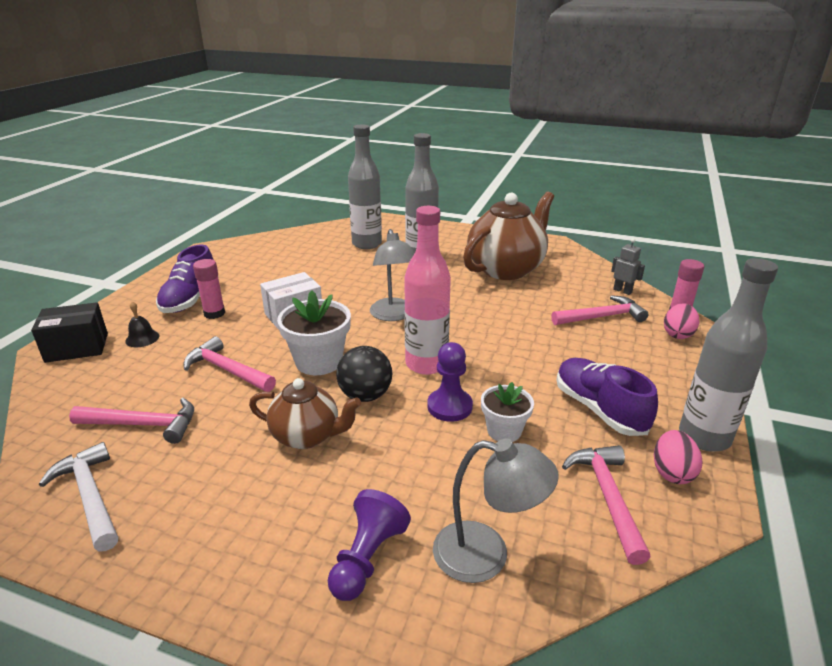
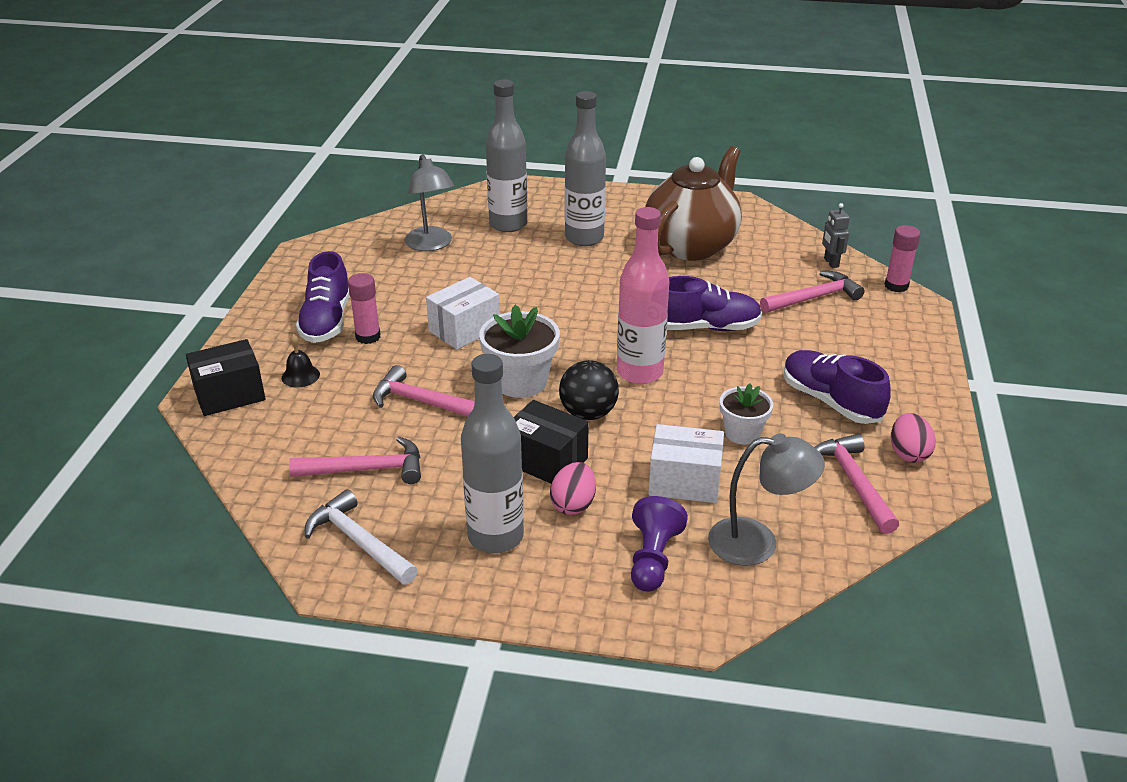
camera: 10 degrees left, 5 degrees up
brown teapot [249,378,361,449] -> black box [514,400,589,484]
grey lamp [370,229,414,321] -> grey lamp moved to [405,154,454,251]
purple pawn [427,342,473,422] -> none
grey robot [611,238,645,295] -> grey robot turned 135 degrees counterclockwise [822,203,850,268]
pink egg [664,303,699,339] -> pink egg moved to [550,462,596,515]
grey bottle [679,258,778,451] -> grey bottle moved to [461,354,524,553]
none -> white box [648,424,724,503]
none -> purple shoe [667,276,762,331]

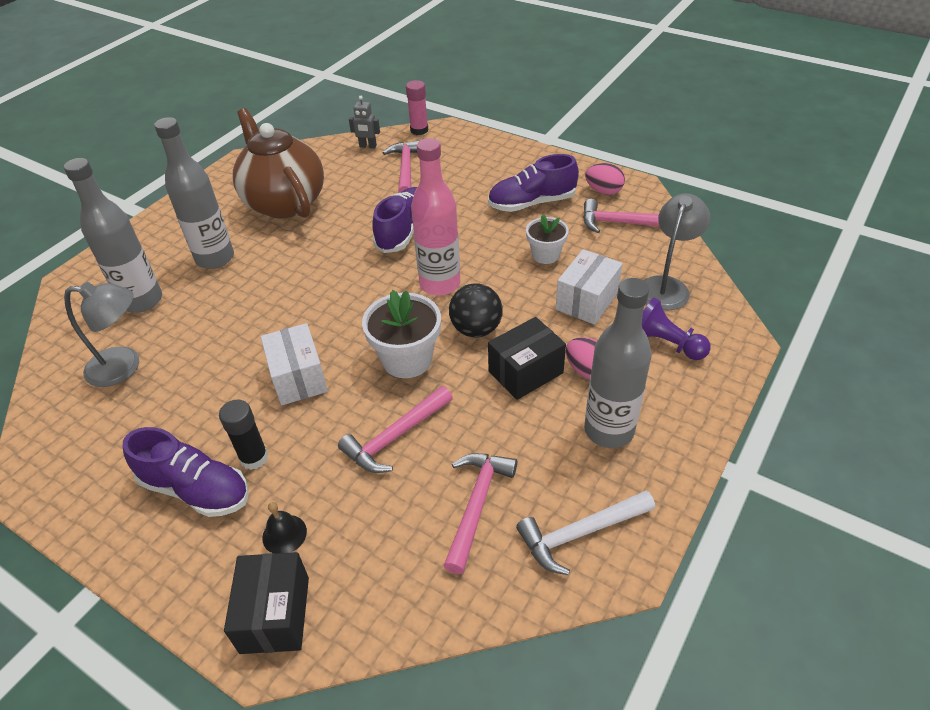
camera: 65 degrees left, 10 degrees up
pink glue stick [348,273,381,344] -> black glue stick [219,400,268,470]

